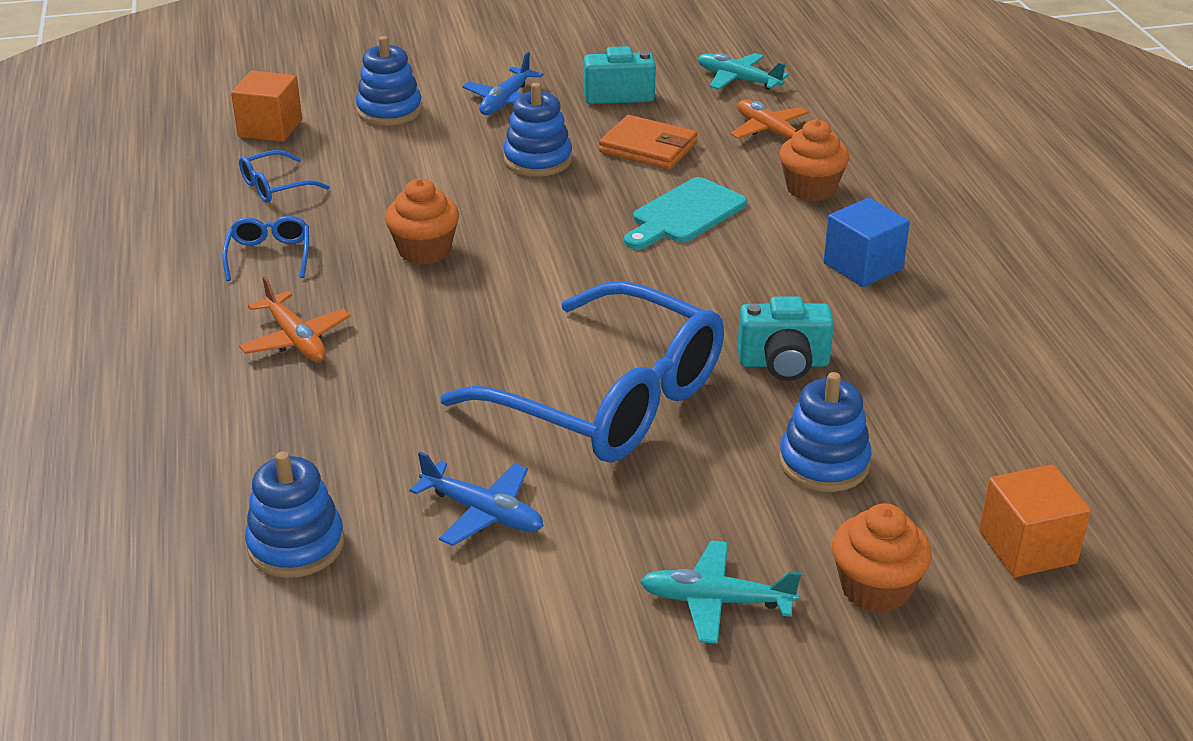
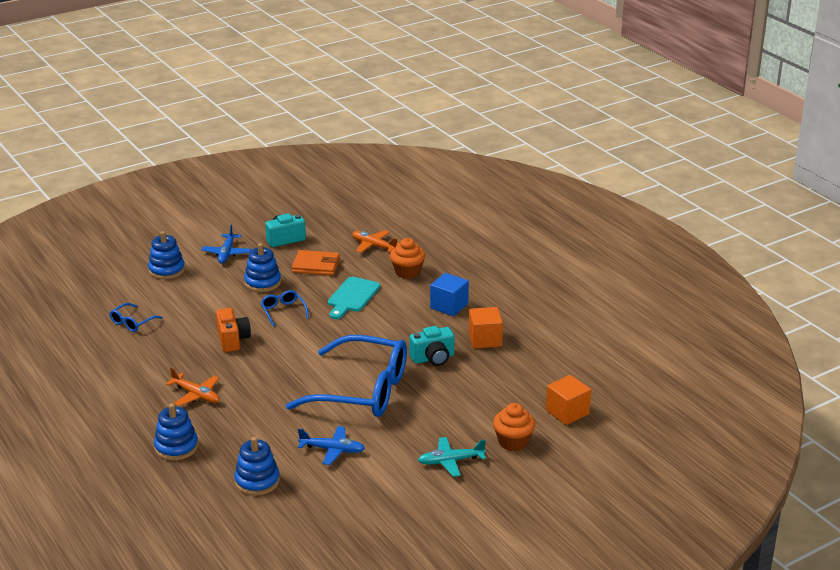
camera: 20 degrees left, 5 degrees down
blue glasses [222,216,309,281] -> blue glasses moved to [260,290,309,327]
orange cube [231,71,302,142] -> orange cube moved to [469,307,503,349]
orange cupcake [385,179,459,265] -> orange camera [216,308,251,352]
turquoise plane [698,53,789,90] -> none
blue stacking toy [779,372,872,492] -> blue stacking toy moved to [154,403,198,461]

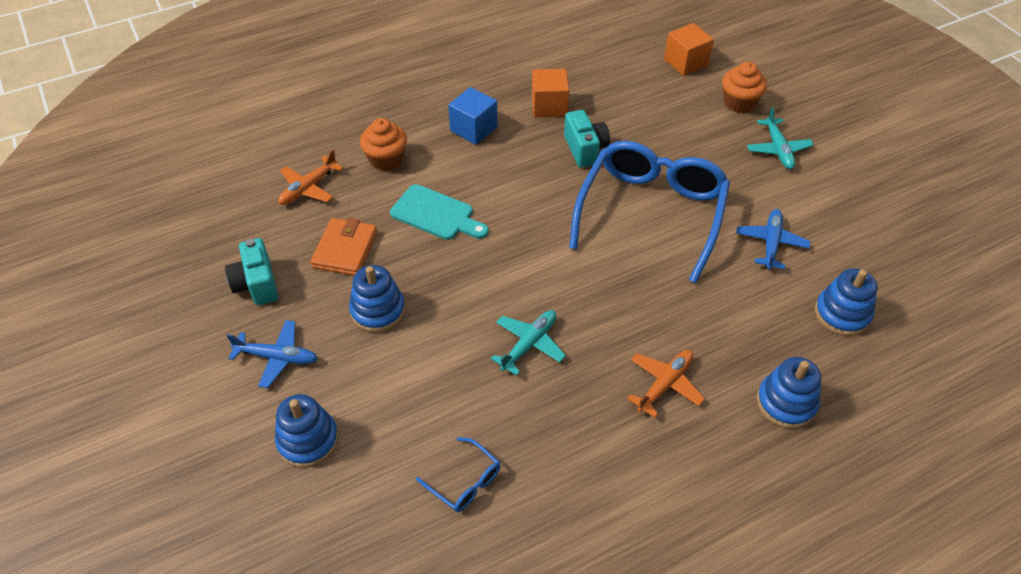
camera: 85 degrees left, 20 degrees up
orange camera [216,308,251,352] -> turquoise plane [491,310,566,376]
blue glasses [260,290,309,327] -> none

